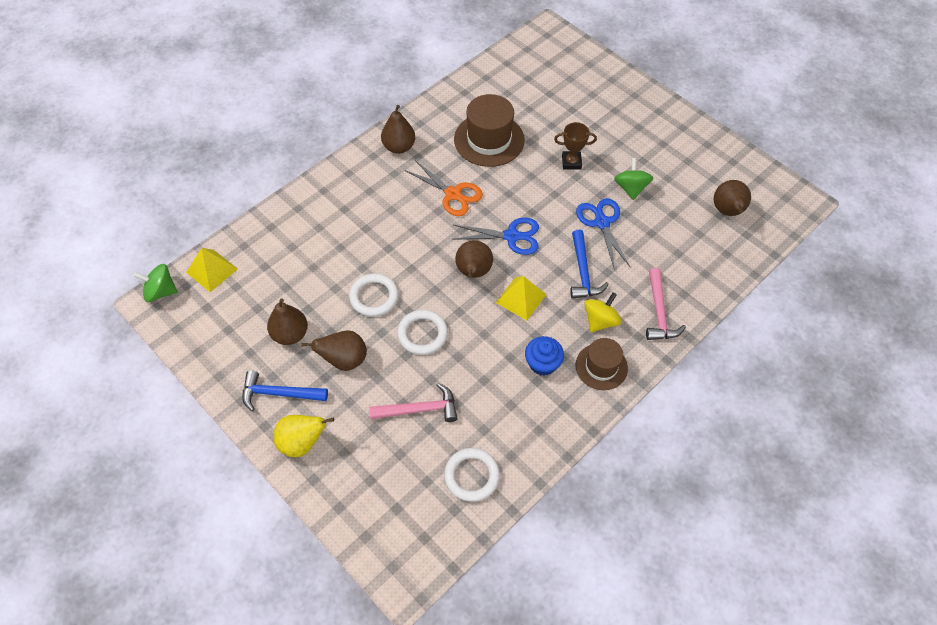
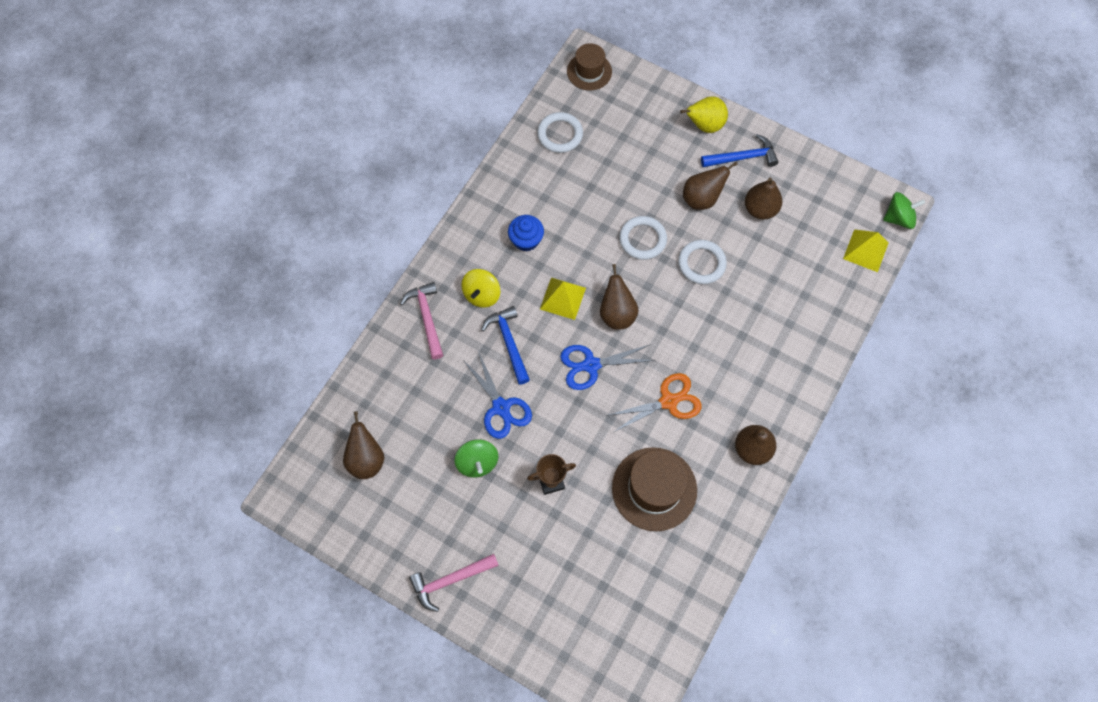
camera: 165 degrees right, 10 degrees up
pink hammer [369,383,458,422] -> pink hammer moved to [409,554,499,612]
orange scissors [405,160,483,216] -> orange scissors turned 135 degrees clockwise [606,373,702,432]
brown hat [576,338,628,390] -> brown hat moved to [567,43,612,90]

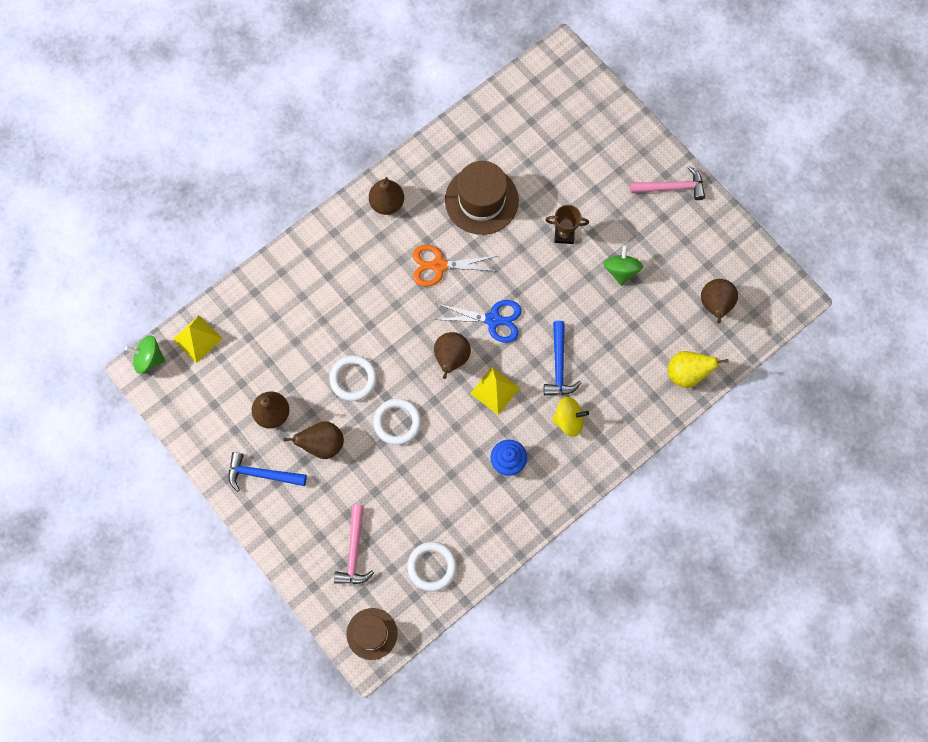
camera: 160 degrees left, 5 degrees up
pink hammer [400,282,443,359] -> pink hammer moved to [334,504,374,584]
yellow spinning top [461,269,500,308] -> yellow spinning top turned 45 degrees clockwise [552,397,589,437]
blue scissors [462,351,532,439] -> none
yellow pear [680,96,728,133] -> yellow pear moved to [667,351,729,388]

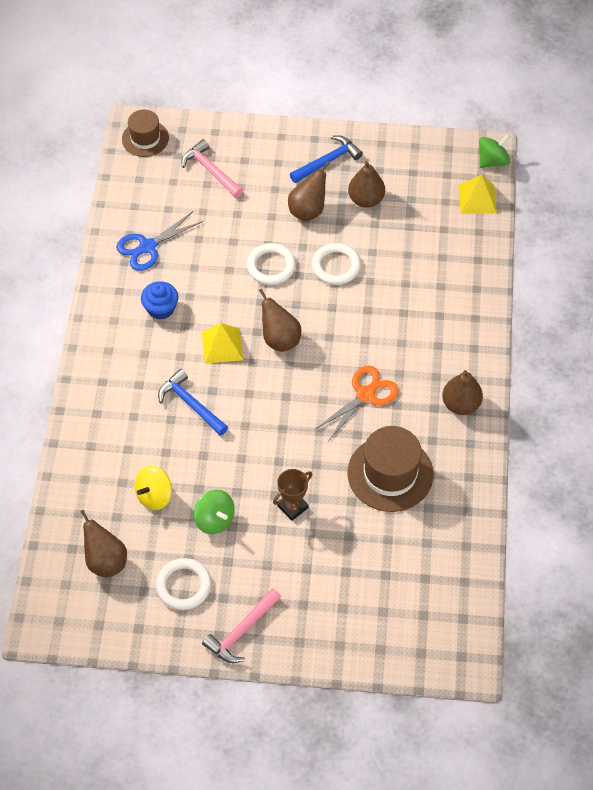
camera: 135 degrees right, 15 degrees down
white ring [407,542,457,592] -> white ring moved to [156,558,211,610]
blue scissors [434,300,522,343] -> blue scissors moved to [116,211,203,271]
yellow spinning top [552,397,589,437] -> yellow spinning top moved to [134,466,172,510]
yellow pear [667,351,729,388] -> none

